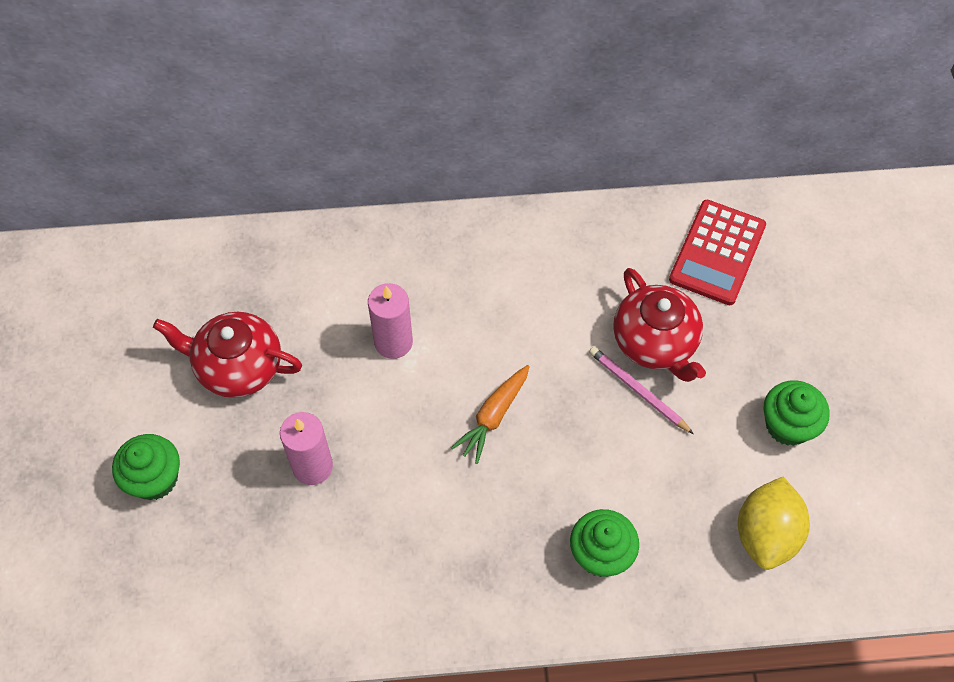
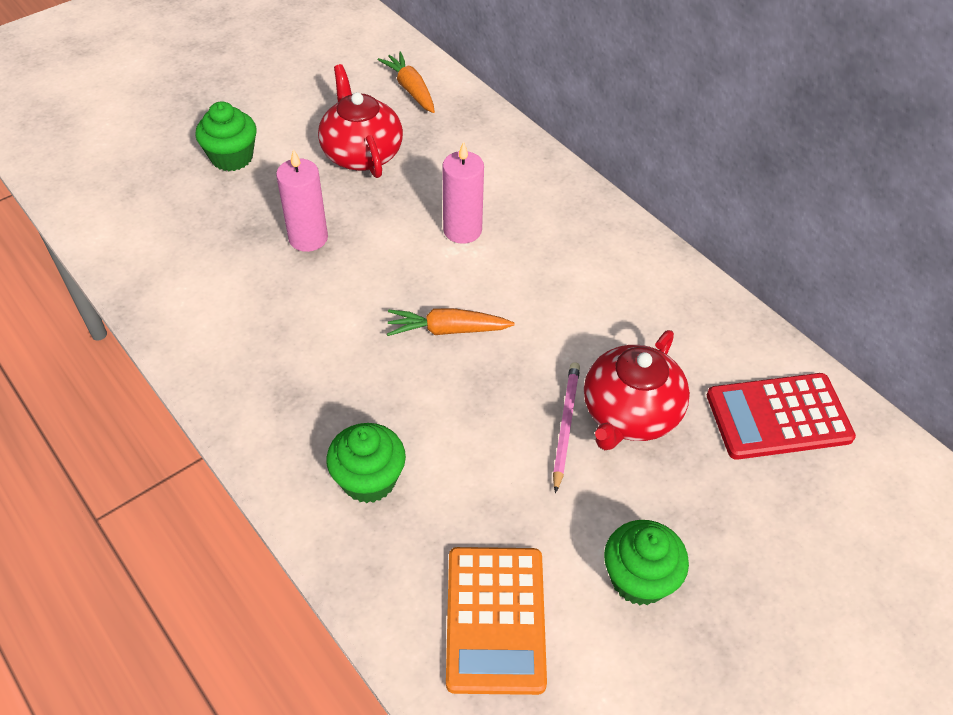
camera: 55 degrees right, 10 degrees down
yellow lemon [738,477,810,570] -> orange calculator [446,547,547,695]
none -> orange carrot [378,52,435,113]

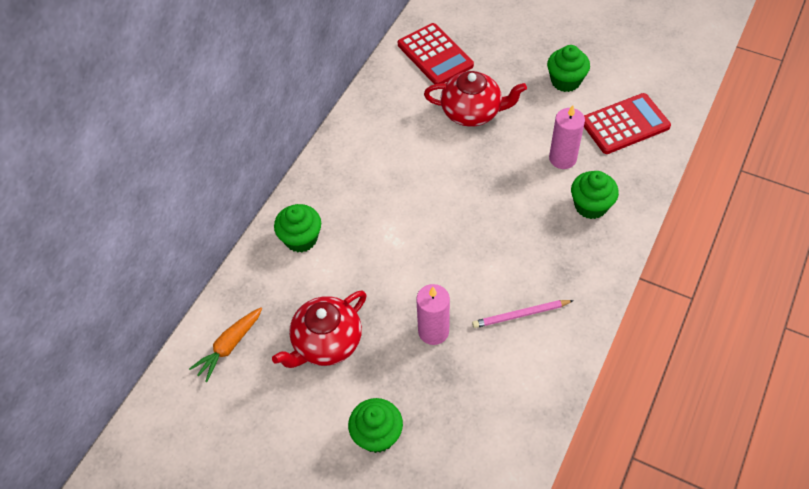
camera: 110 degrees left, 5 degrees up
orange carrot [387,308,515,336] -> none
pink candle [442,141,484,244] -> pink candle moved to [549,105,585,169]
orange calculator [446,547,547,695] -> red calculator [584,93,671,154]
pink pencil [553,362,580,493] -> pink pencil moved to [472,300,574,328]
none -> green cupcake [274,204,321,252]

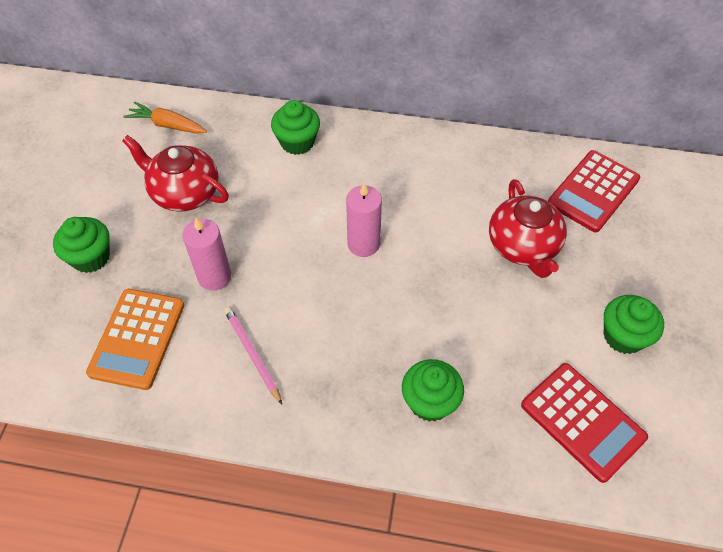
camera: 70 degrees right, 0 degrees up
pink candle [549,105,585,169] -> pink candle moved to [346,183,382,257]
none -> orange calculator [86,289,184,390]

